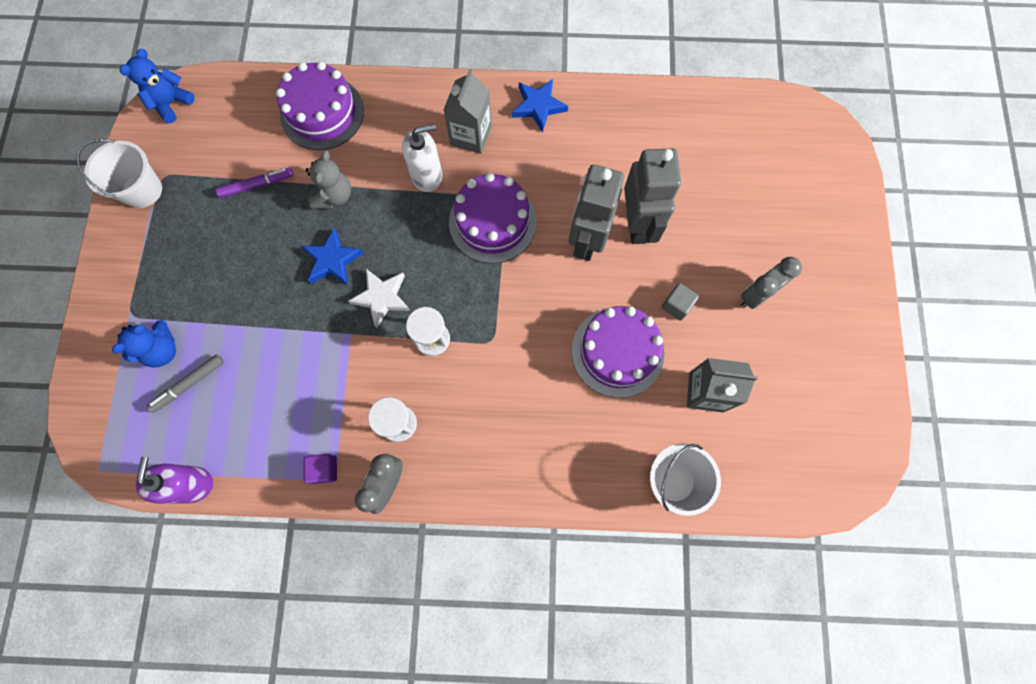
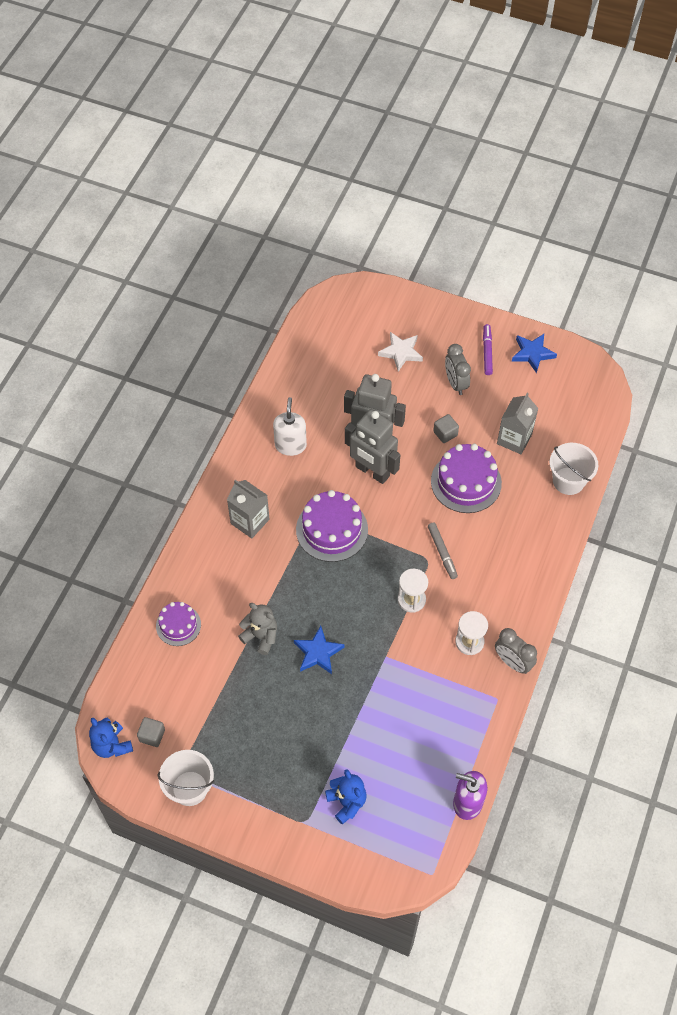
camera: 70 degrees left, 15 degrees down
grey marker [147,354,224,413] -> grey marker moved to [428,522,458,579]
purple marker [215,168,293,198] -> purple marker moved to [483,324,493,375]
purple cake [276,61,364,150] -> purple cake [156,602,201,646], size x0.60
purple cube [303,454,337,484] -> none
white star [348,269,410,328] -> white star moved to [378,332,423,372]
white soap dispenser [402,124,442,192] -> white soap dispenser moved to [273,397,307,456]
blue star [512,79,568,132] -> blue star moved to [512,334,557,373]
none -> grey cube [137,717,165,747]

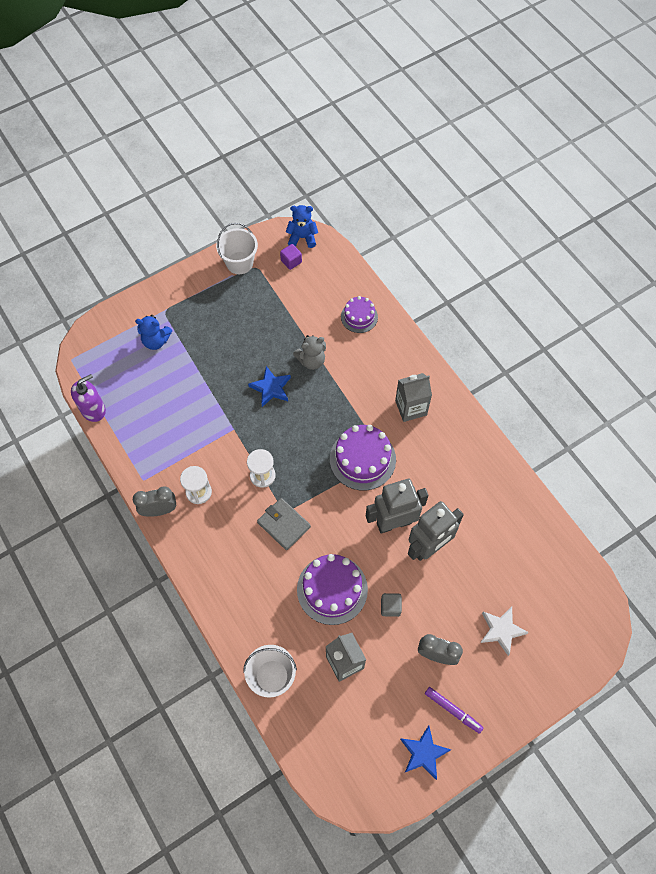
camera: 125 degrees right, 5 degrees up
grey cube [137,717,165,747] -> purple cube [280,244,302,270]
white soap dispenser [273,397,307,456] -> none
grey marker [428,522,458,579] -> grey wallet [257,498,311,550]

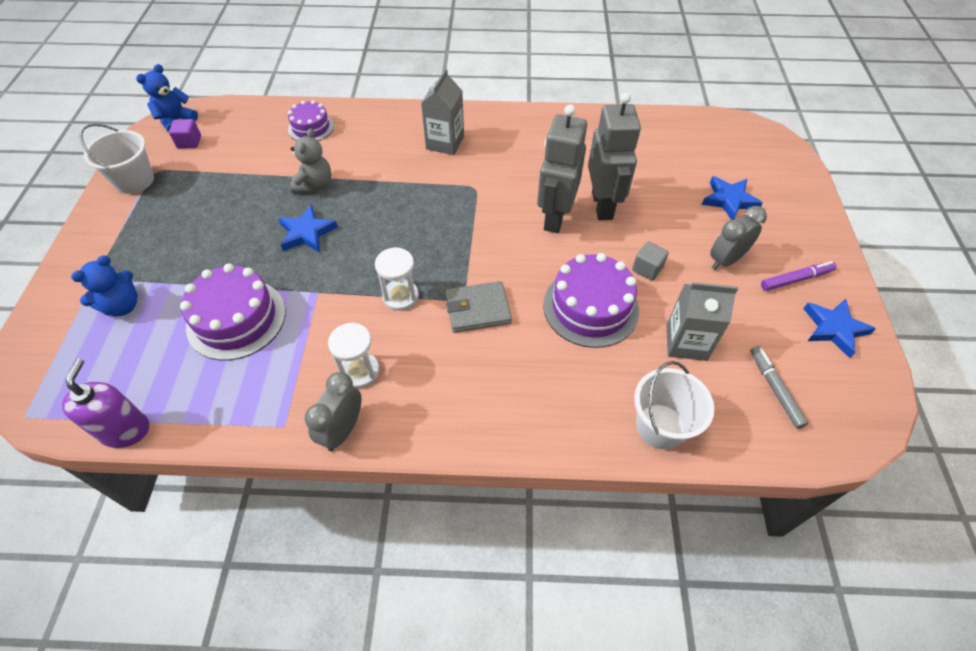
camera: 55 degrees left, 10 degrees down
purple cake [330,425,396,491] -> purple cake moved to [180,263,286,360]
white star [480,607,529,656] -> blue star [702,176,763,220]
none -> grey marker [750,346,809,429]

